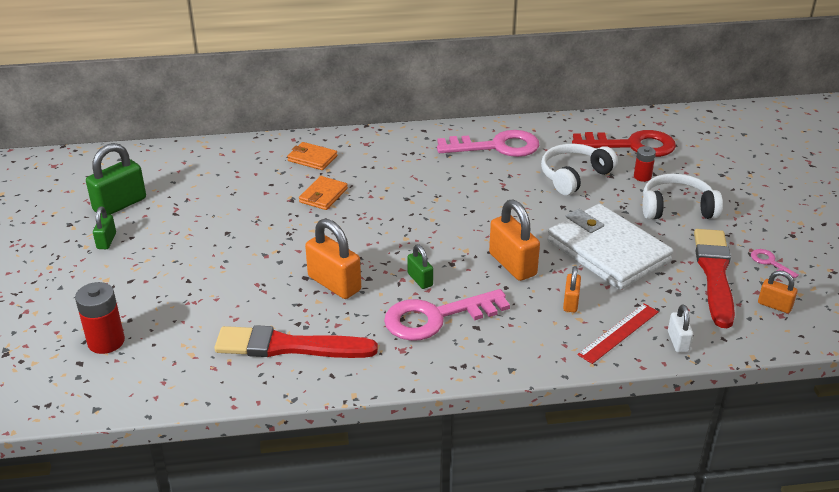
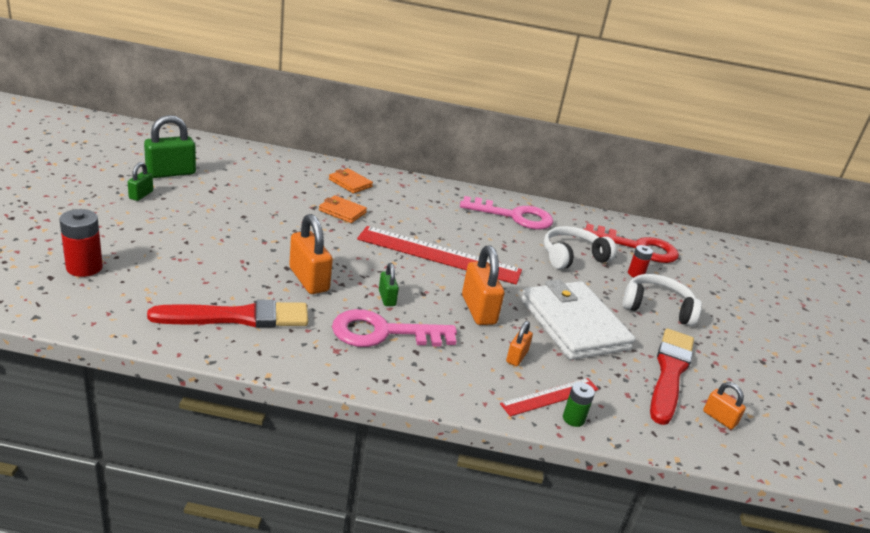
camera: 10 degrees right, 5 degrees down
red brush [214,325,378,358] -> red brush turned 150 degrees clockwise [147,300,308,327]
orange wallet [299,176,348,210] -> orange wallet turned 75 degrees clockwise [319,195,367,223]
white padlock [668,304,693,353] -> none
pink key [751,249,799,278] -> none
none -> red ruler [357,226,522,284]
none -> green battery [563,382,595,427]

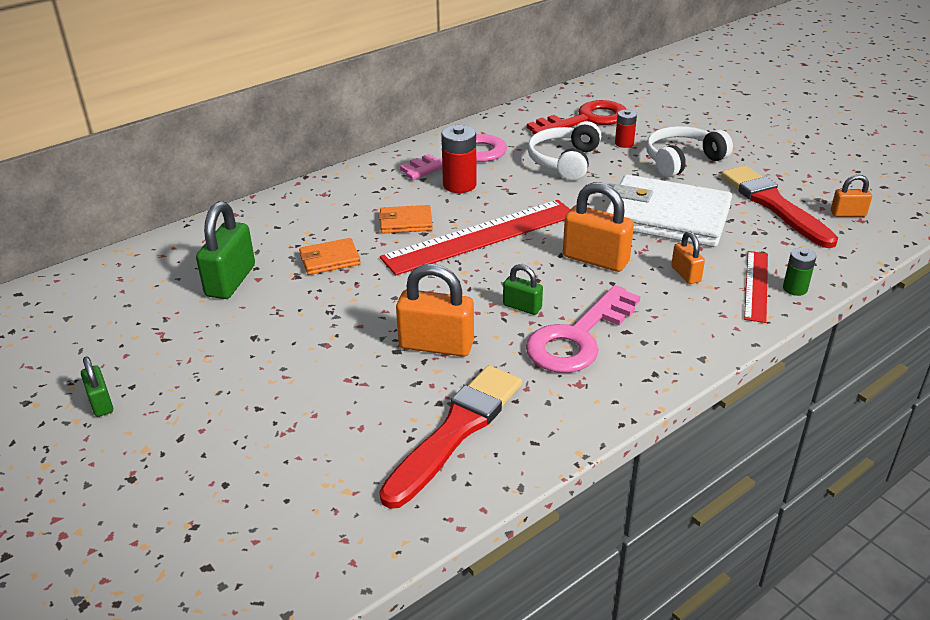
camera: 40 degrees left, 5 degrees up
red battery [60,209,103,277] -> red battery moved to [441,125,477,193]
green padlock [144,115,196,178] -> green padlock moved to [196,201,255,299]
orange wallet [329,168,373,194] -> orange wallet moved to [379,205,433,234]

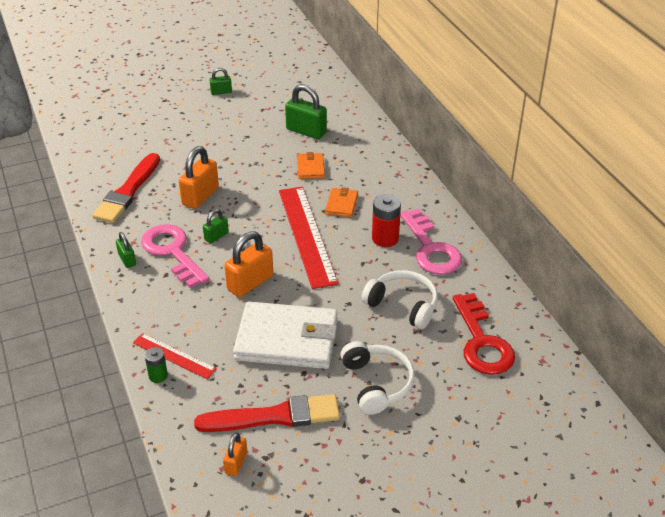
camera: 105 degrees right, 5 degrees up
red brush [379,365,522,509] -> red brush turned 60 degrees clockwise [92,153,160,223]
white wallet [605,174,732,247] -> white wallet turned 60 degrees clockwise [233,301,338,369]
red battery [615,110,637,148] -> none
orange padlock [671,231,705,284] -> none
none -> green padlock [116,232,136,268]

